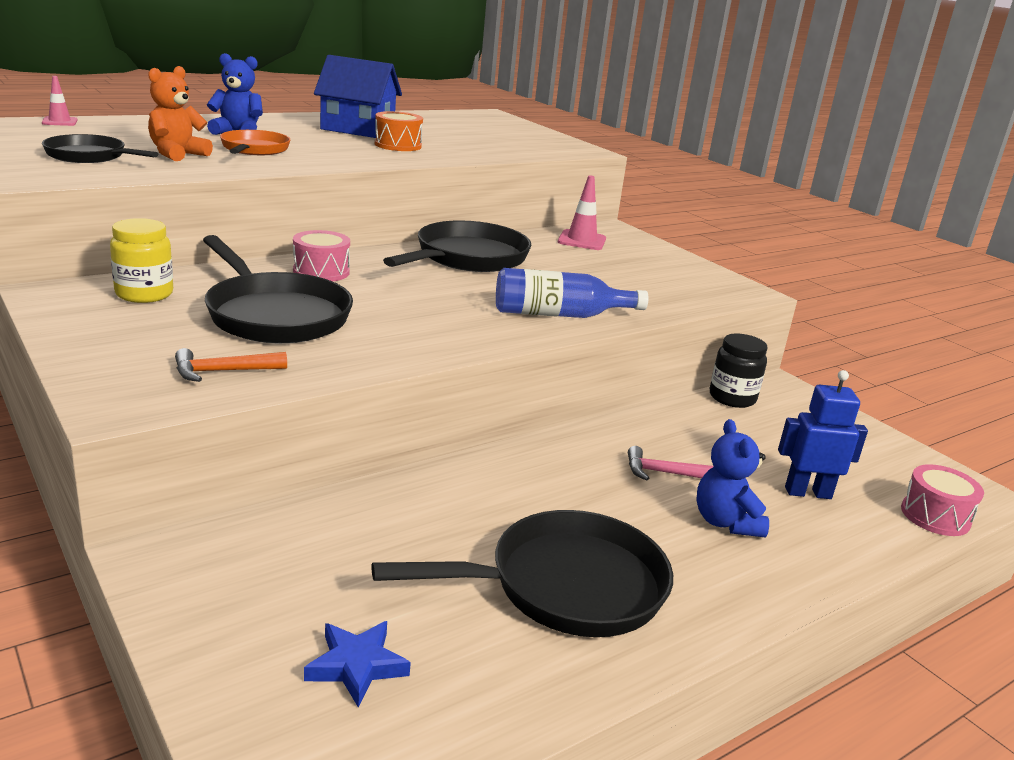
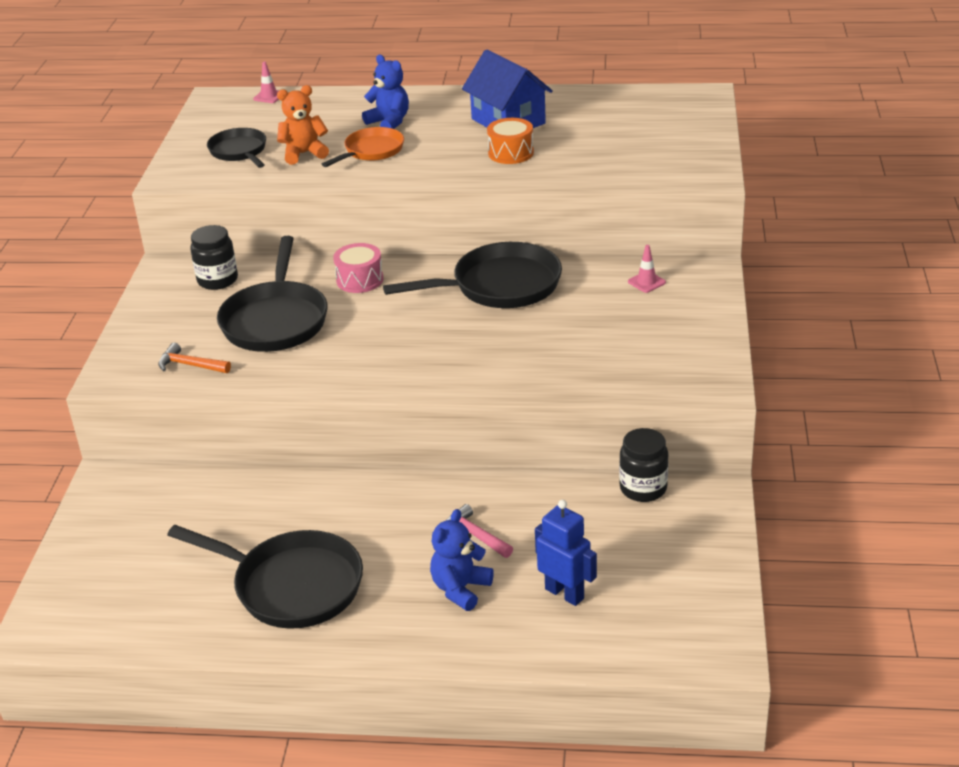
camera: 45 degrees right, 10 degrees up
yellow jar [110,218,173,303] -> black jar [190,225,238,290]
blue star [304,621,411,708] -> none
blue bottle [496,268,648,318] -> none
pink traffic cone [558,176,606,250] -> pink traffic cone [628,245,666,293], size x0.63
pink drum [901,464,984,536] -> none

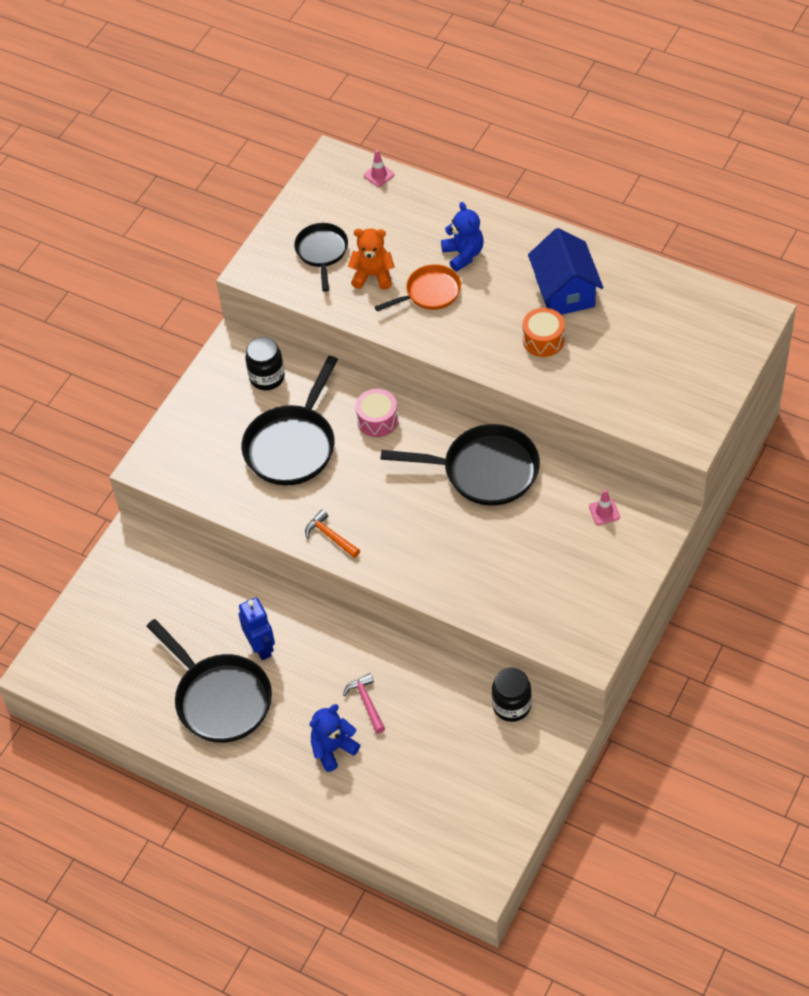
camera: 25 degrees right, 20 degrees up
orange hammer [158,343,231,373] -> orange hammer moved to [305,510,360,558]
blue robot [535,500,597,606] -> blue robot moved to [239,597,275,660]

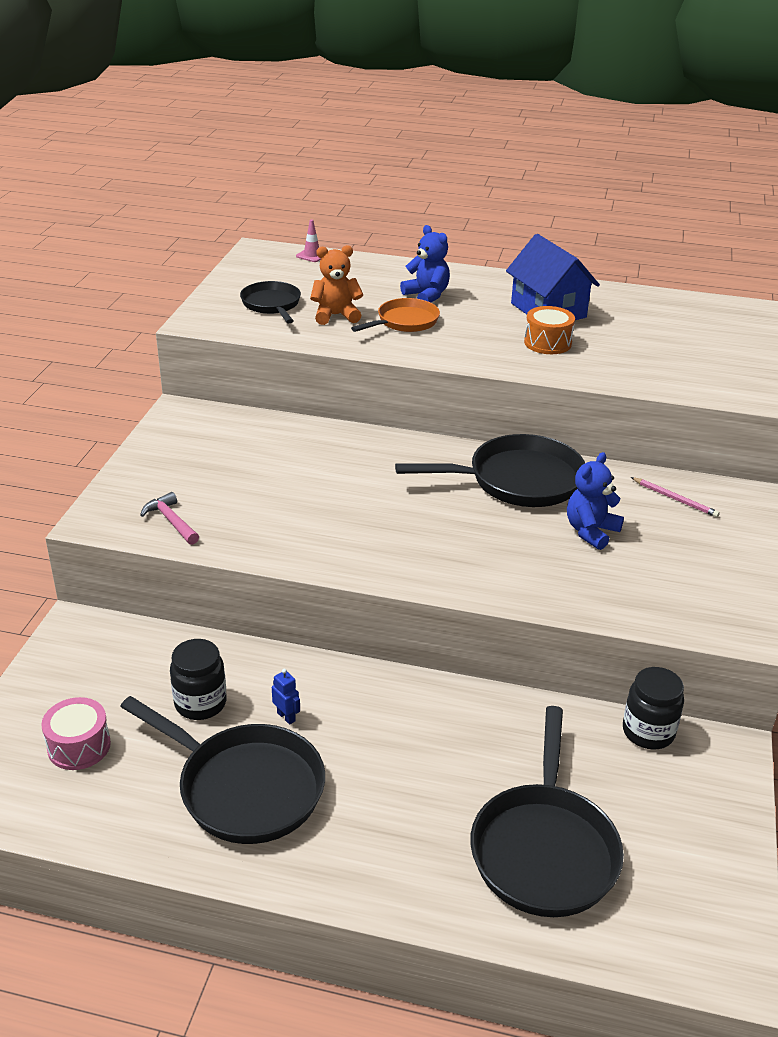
camera: 20 degrees left, 20 degrees down
blue robot [239,597,275,660] -> blue robot [272,669,300,725], size x0.52
black pan [242,356,338,486] -> black pan moved to [470,706,624,917]
black jar [245,337,285,390] -> black jar moved to [170,639,227,720]
orange hammer [305,510,360,558] -> none
blue teddy bear [310,704,360,772] -> blue teddy bear moved to [567,452,624,550]
pink hammer [343,673,385,733] -> pink hammer moved to [140,492,199,545]
pink drum [355,389,398,437] -> pink drum moved to [41,697,111,770]
pink traffic cone [589,490,620,525] -> pink pencil [631,477,720,517]

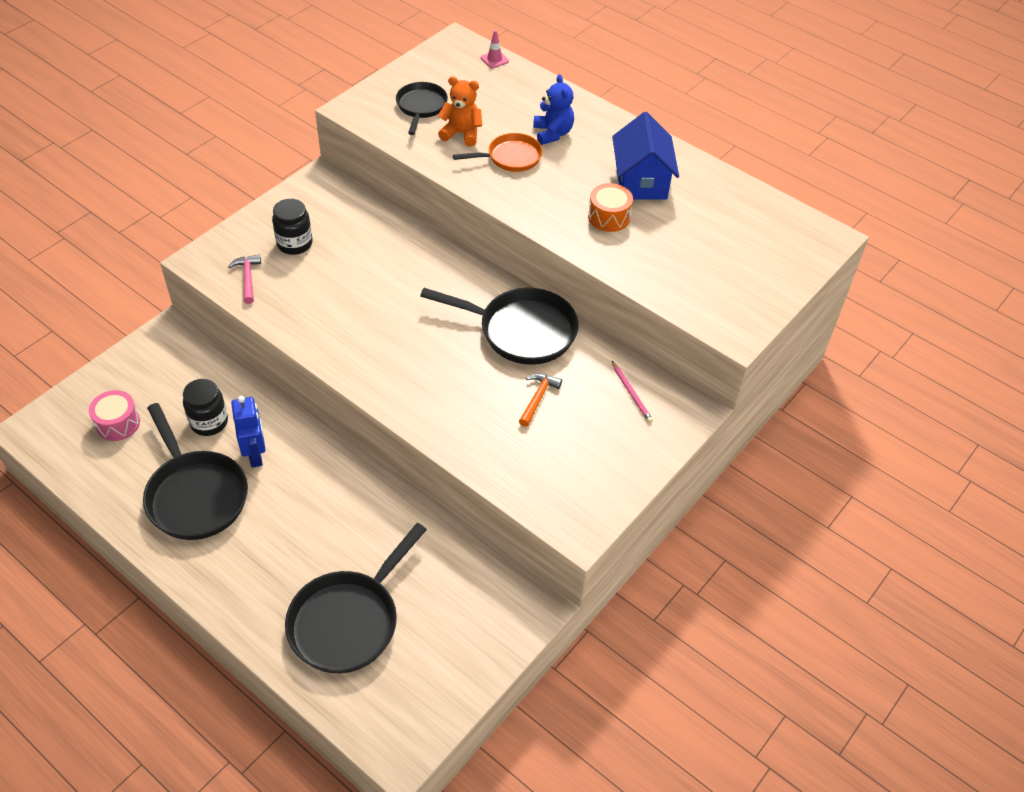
camera: 25 degrees right, 15 degrees up
blue robot [272,669,300,725] -> blue robot [231,396,266,468], size x1.91
blue teddy bear [567,452,624,550] -> orange hammer [519,373,562,427]
black jar [623,667,684,750] -> black jar moved to [272,199,312,255]

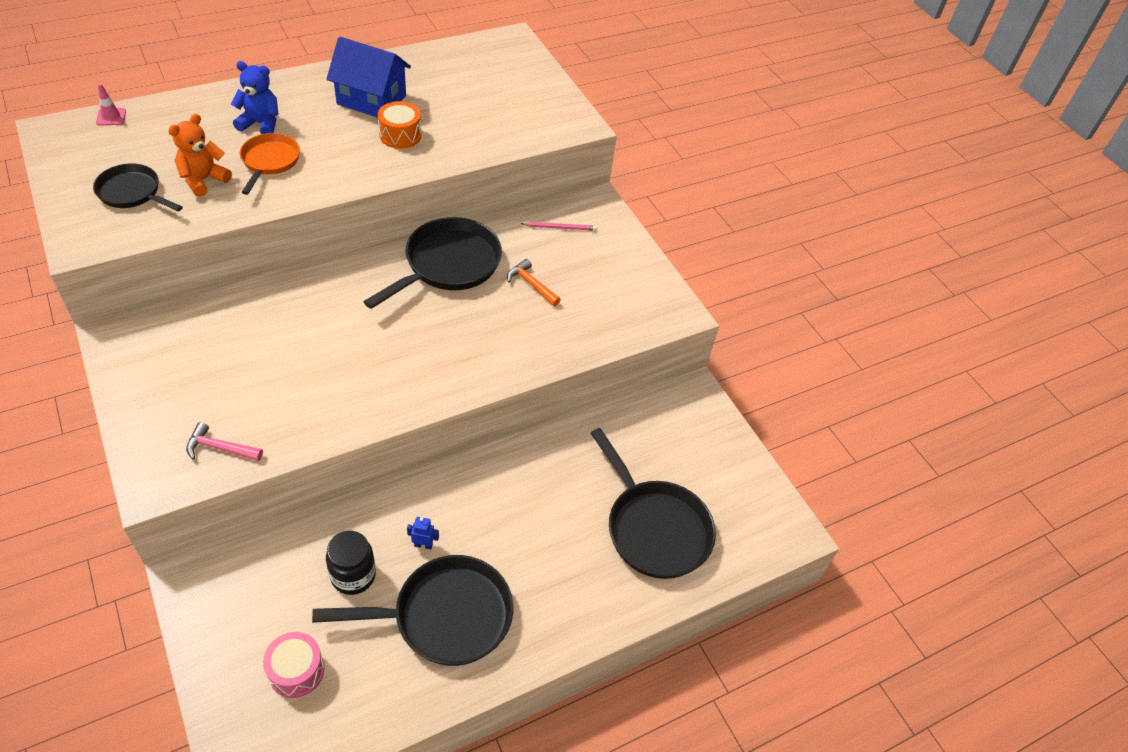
camera: 70 degrees left, 0 degrees up
blue robot [231,396,266,468] -> blue robot [407,517,439,549], size x0.52
black jar [272,199,312,255] -> none

